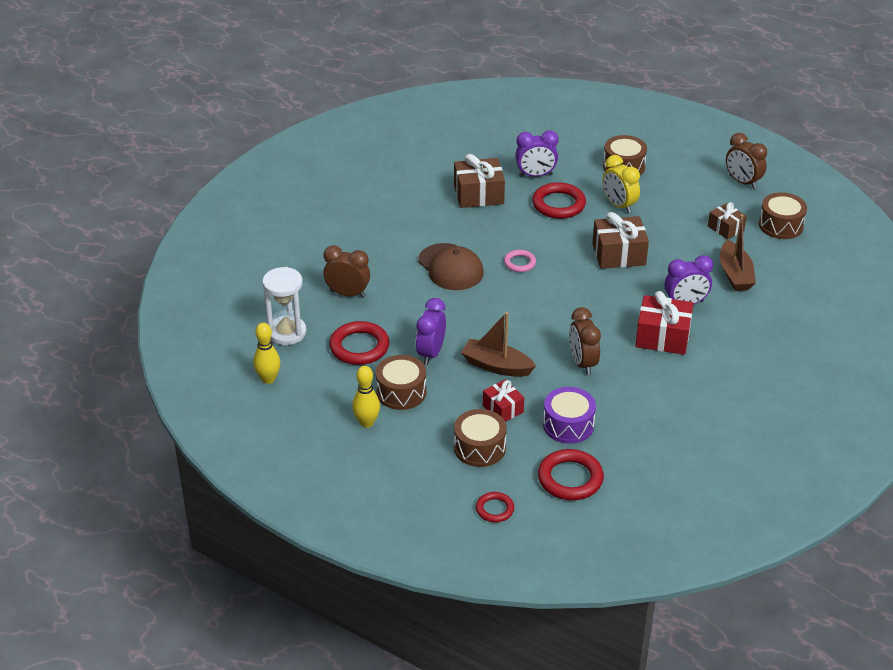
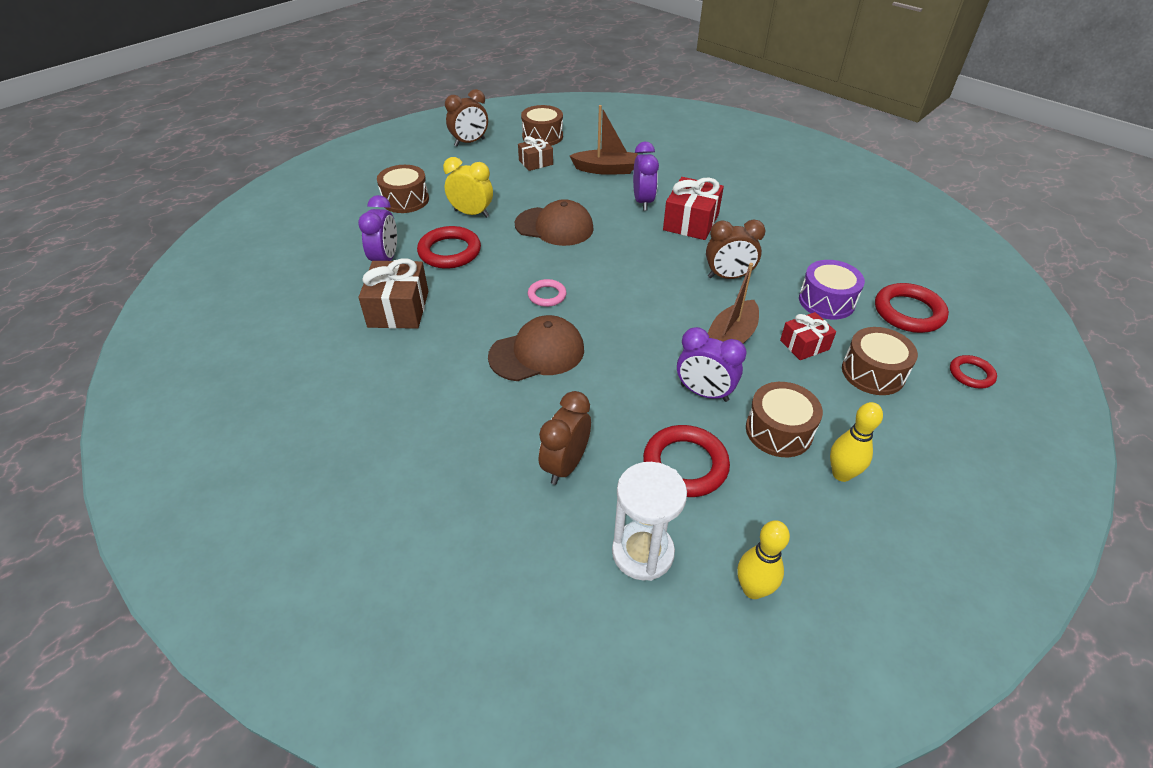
camera: 80 degrees left, 5 degrees up
brown gift [592,212,649,269] -> brown cap [515,199,594,246]
yellow clock [602,155,640,214] -> yellow clock turned 135 degrees counterclockwise [443,157,493,218]

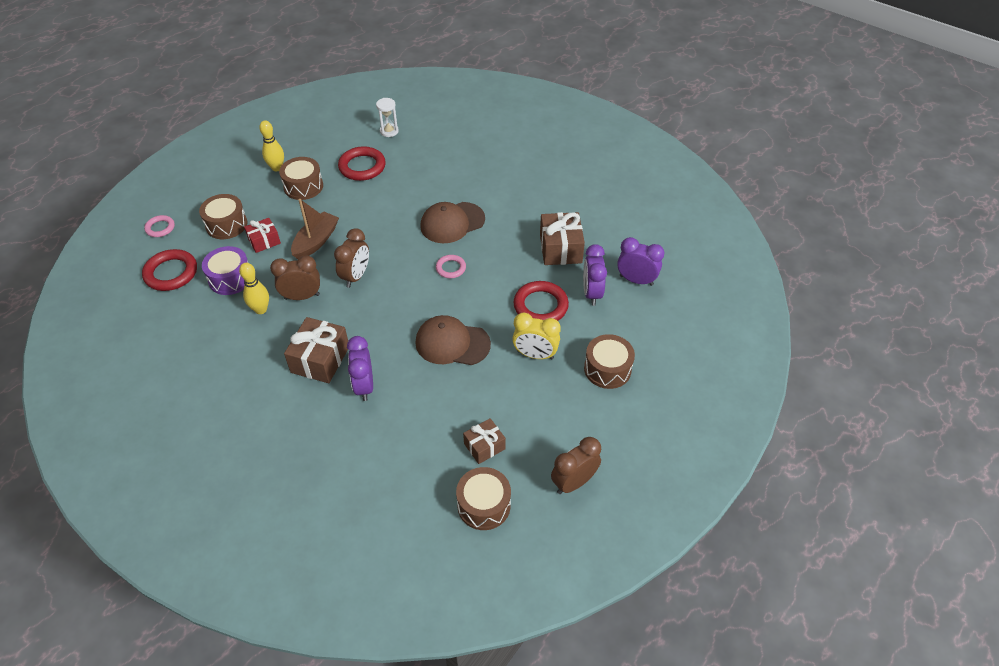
camera: 175 degrees right, 5 degrees up
brown clock [539,391,591,485] -> brown clock moved to [334,228,369,288]
brown boat [570,105,638,175] -> none
white hourglass [612,462,687,581] -> white hourglass [376,98,399,137], size x0.63
red gift [663,177,724,240] -> brown gift [284,317,348,383]
purple clock [677,327,747,402] -> purple clock moved to [617,237,664,286]
yellow bowling pin [737,520,790,599] -> yellow bowling pin moved to [239,263,269,314]
red ring [950,355,997,389] -> pink ring [144,215,175,237]

